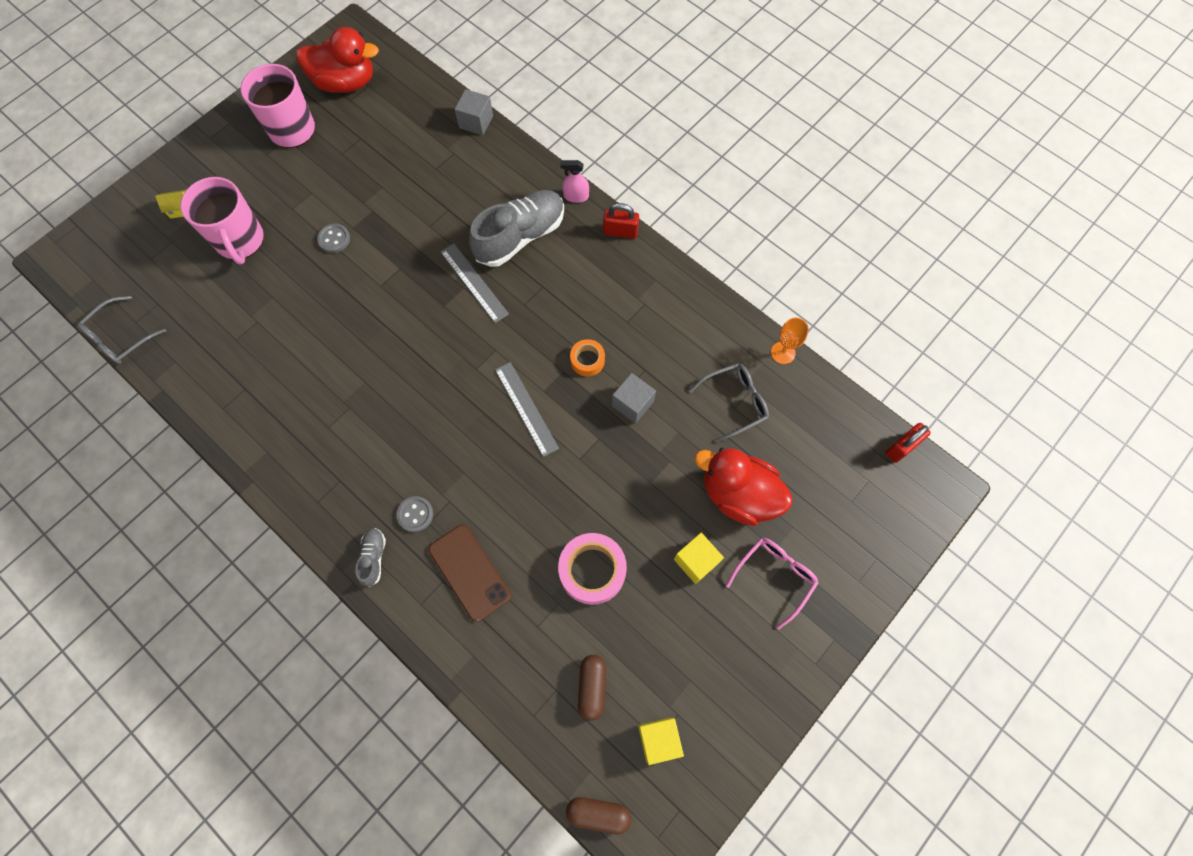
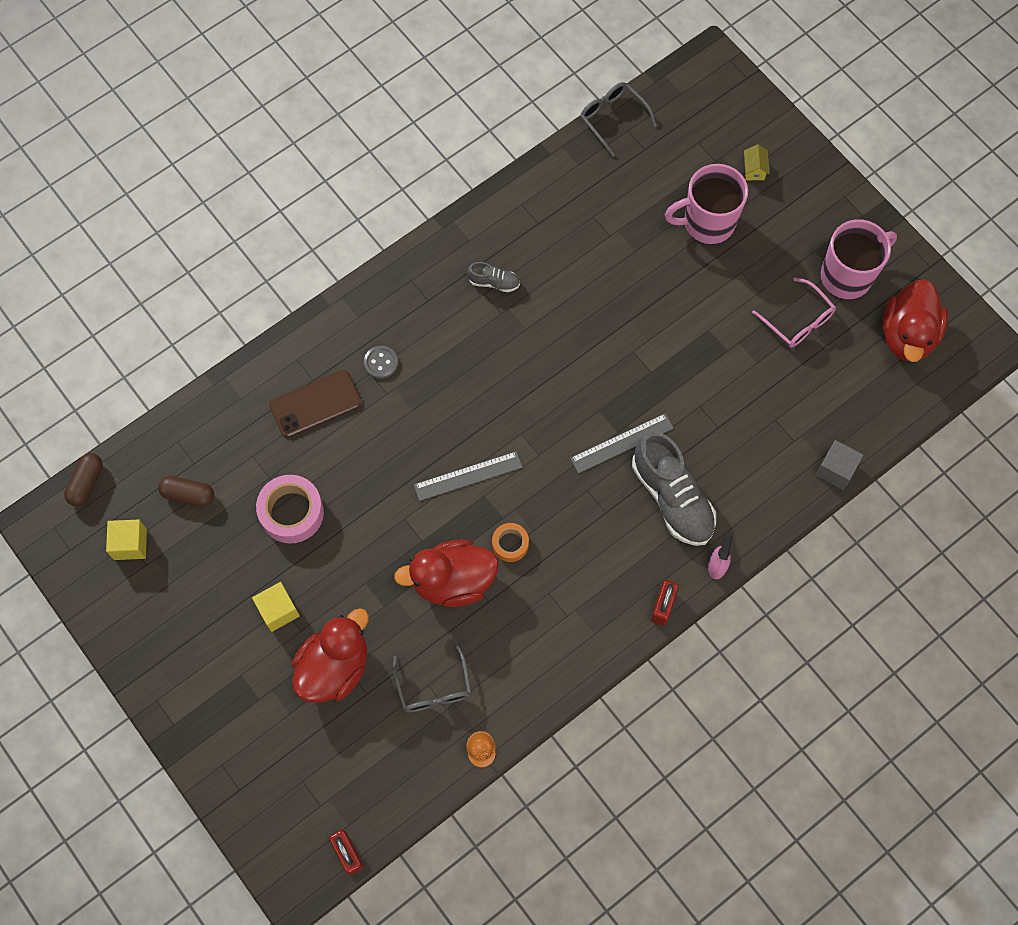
camera: 100 degrees right, 0 degrees up
grey button [317,224,350,253] -> none
grey shoe [355,528,386,587] -> grey shoe moved to [467,262,520,292]
grey cube [612,373,656,424] -> red duck [394,539,499,607]
pink glasses [725,538,819,629] -> pink glasses moved to [752,278,836,348]

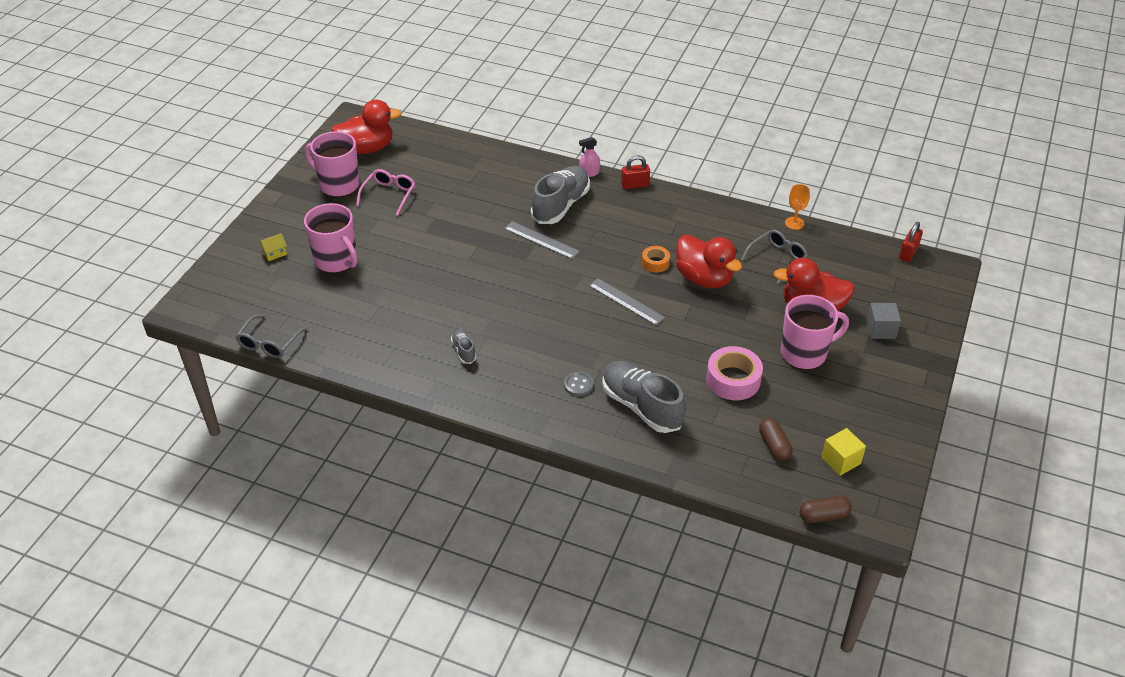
camera: 120 degrees left, 25 degrees down
yellow cube [252,582,300,632] -> pink mug [781,295,849,370]
brown phone [269,370,362,438] -> grey shoe [602,361,686,433]
grey cube [816,440,863,490] -> grey cube moved to [866,303,901,339]

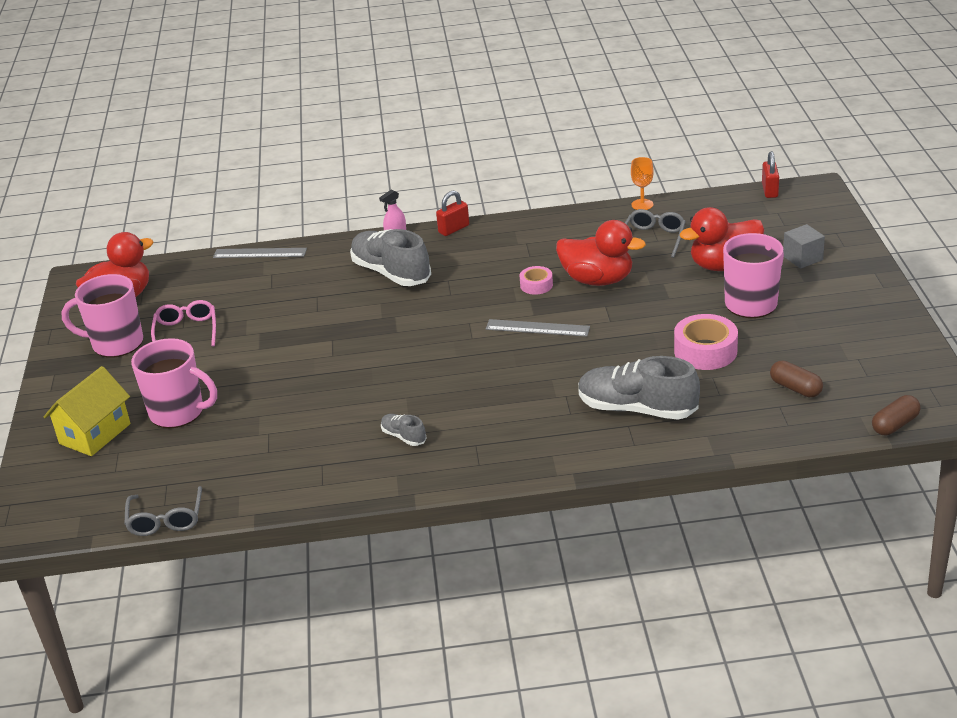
camera: 25 degrees left, 10 degrees down
yellow house [259,233,287,261] -> yellow house [44,366,131,456], size x2.20
grey ruler [504,221,580,259] -> grey ruler moved to [213,248,307,258]
grey shoe [531,166,590,224] -> grey shoe turned 45 degrees counterclockwise [350,229,431,286]
grey button [564,371,594,396] -> none
orange tape [642,246,670,273] -> pink tape [520,266,553,295]
yellow cube [821,428,866,476] -> none

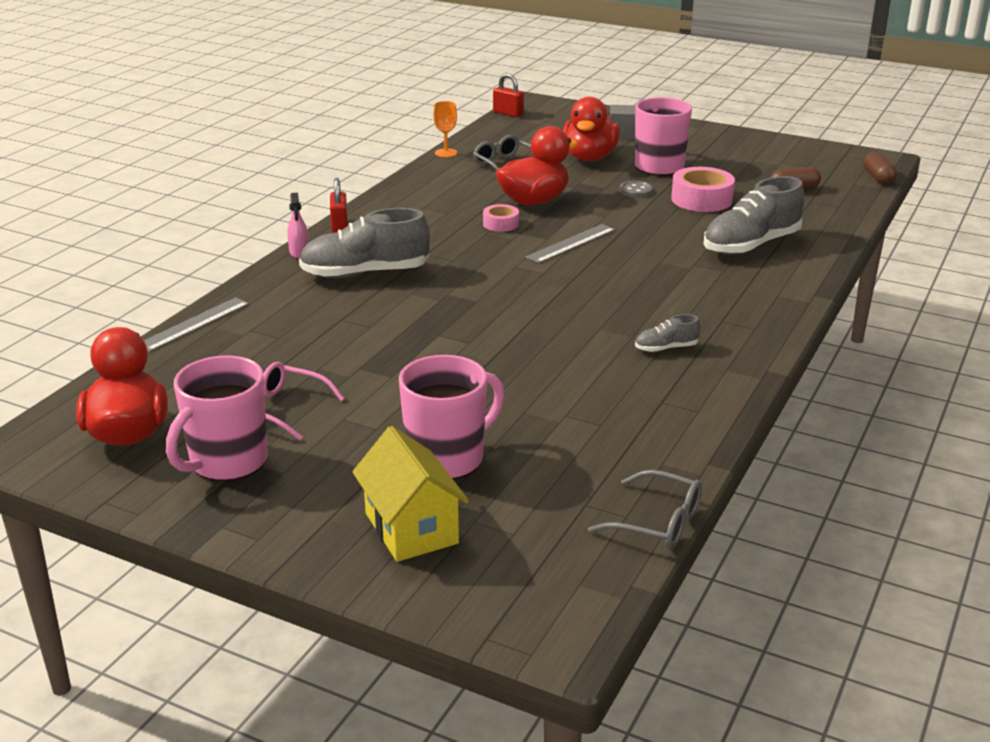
camera: 60 degrees left, 5 degrees down
none -> grey button [620,181,653,198]

